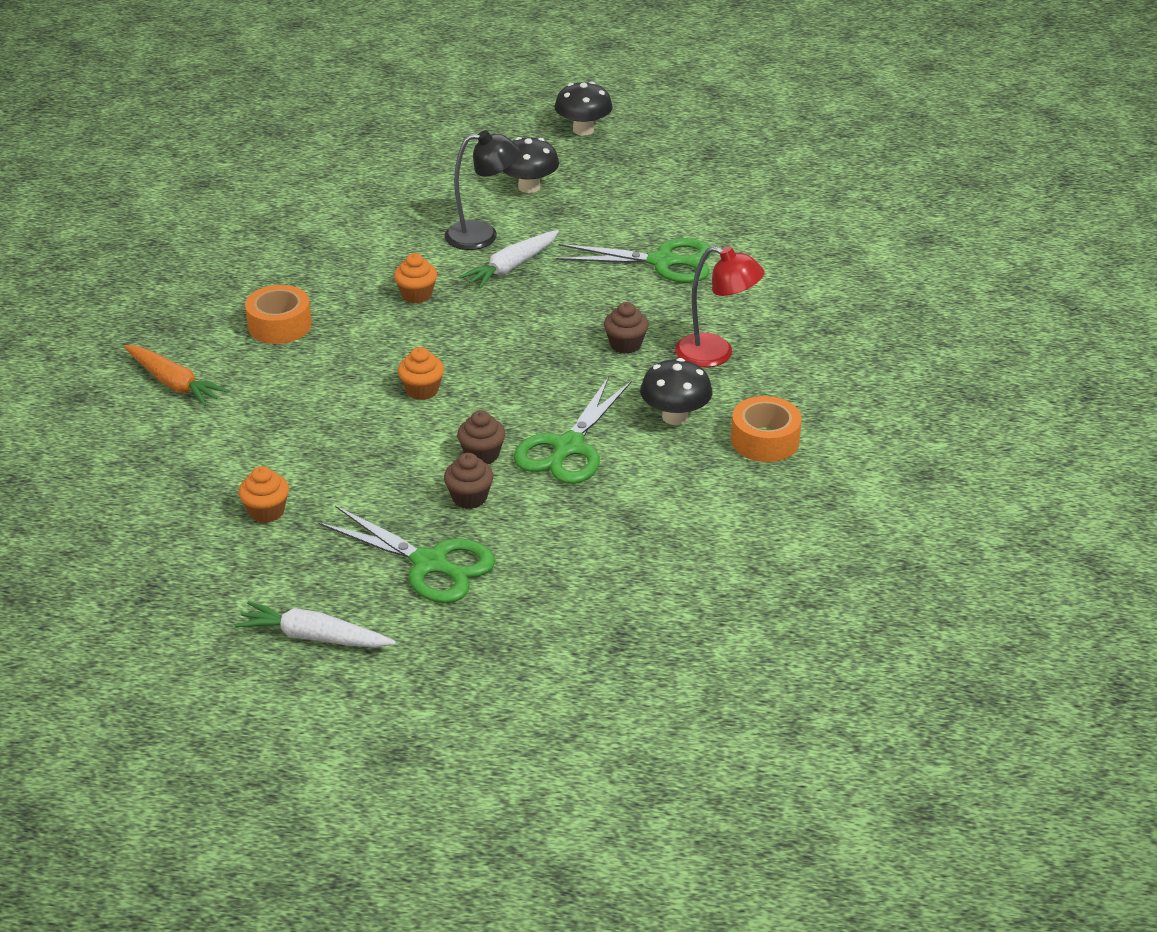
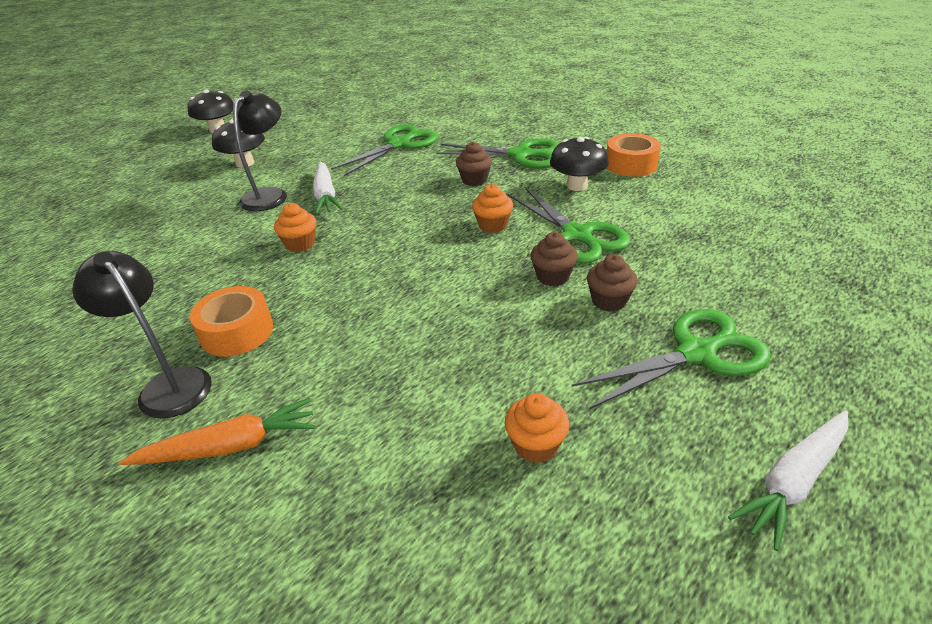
camera: 55 degrees left, 0 degrees up
orange cupcake [398,347,444,400] -> orange cupcake moved to [472,184,513,233]
red lamp [675,246,764,367] -> green scissors [436,138,560,168]
none -> black lamp [72,251,212,419]

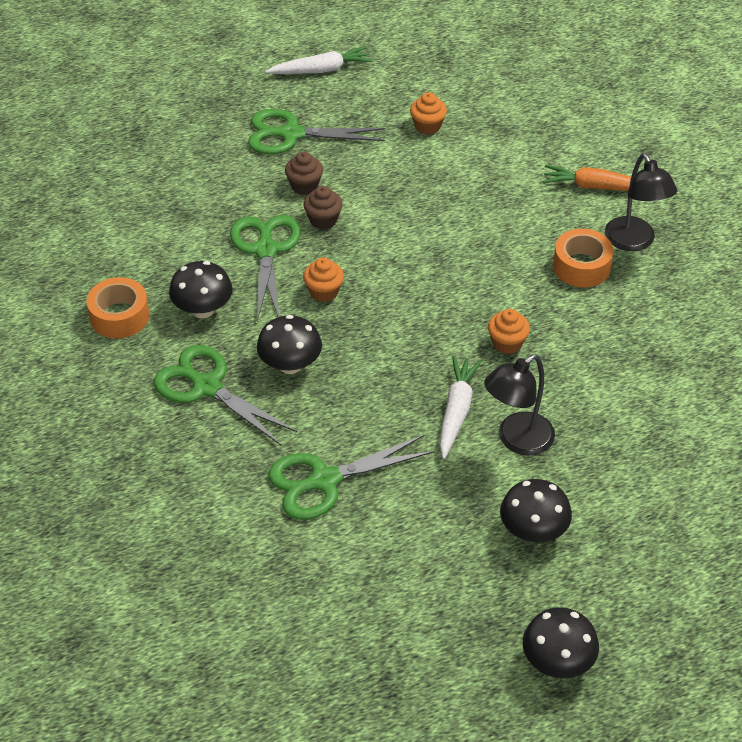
camera: 155 degrees left, 10 degrees up
brown cupcake [456,142,492,186] -> black mushroom [257,315,322,374]

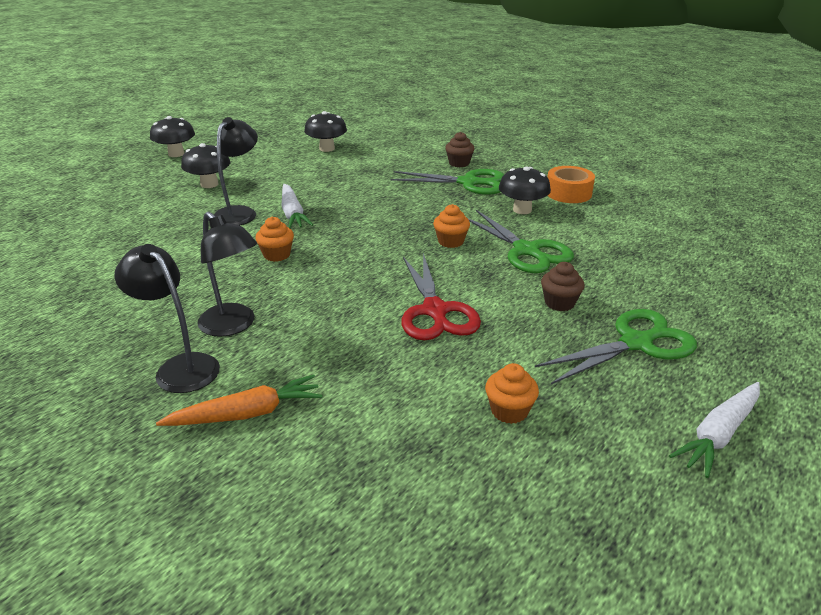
camera: 150 degrees right, 15 degrees down
black mushroom [257,315,322,374] -> black mushroom moved to [304,111,347,152]
green scissors [268,435,434,520] -> none
brown cupcake [304,186,343,230] -> brown cupcake moved to [445,132,475,167]
orange tape [553,229,614,287] -> black lamp [197,211,257,337]
none -> red scissors [401,253,481,340]

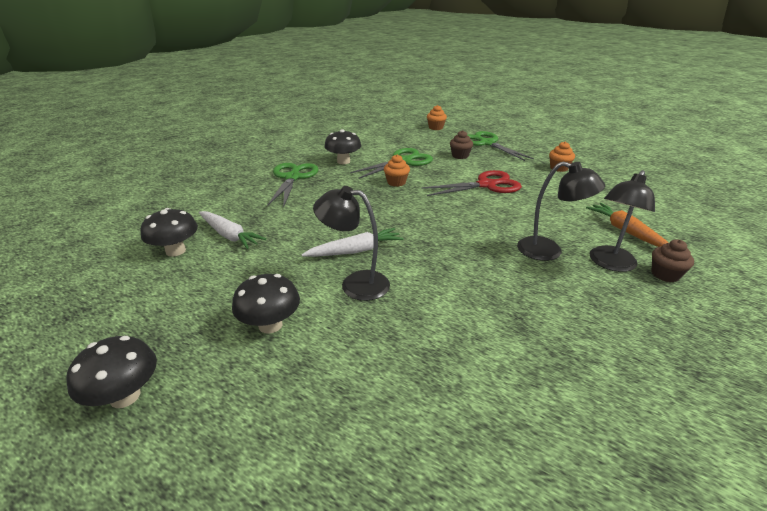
camera: 95 degrees left, 0 degrees up
black lamp [197,211,257,337] -> black lamp turned 75 degrees clockwise [517,161,605,261]
orange cupcake [255,217,294,262] -> orange cupcake moved to [427,105,447,130]
brown cupcake [445,132,475,167] -> brown cupcake moved to [651,239,694,282]
orange tape [547,166,595,203] -> none
white carrot [669,382,760,478] -> white carrot moved to [199,211,266,249]

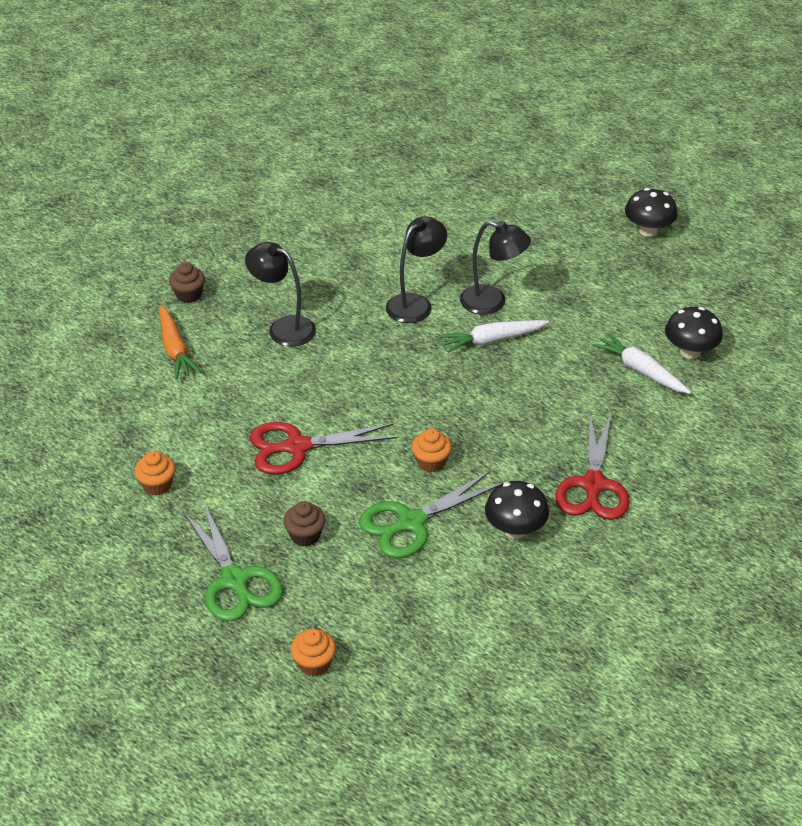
camera: 175 degrees left, 10 degrees up
black mushroom [232,274,300,334] -> none
green scissors [267,163,318,208] -> red scissors [555,414,630,520]
black lamp [590,170,655,272] -> black lamp moved to [386,216,447,323]

